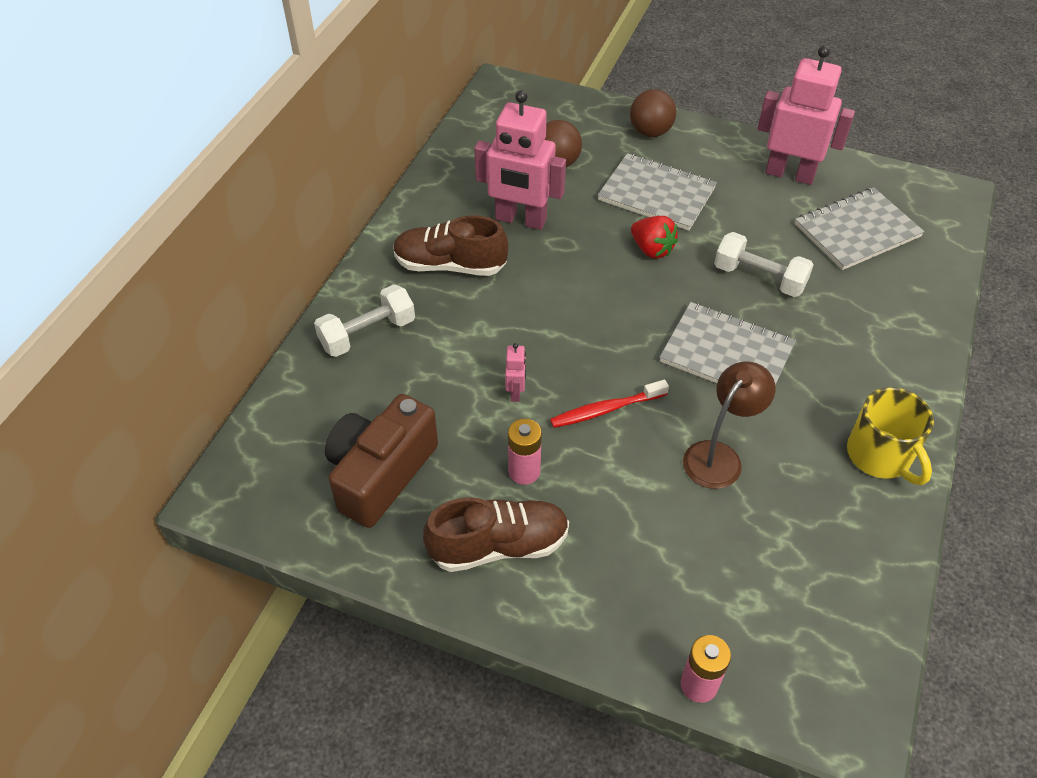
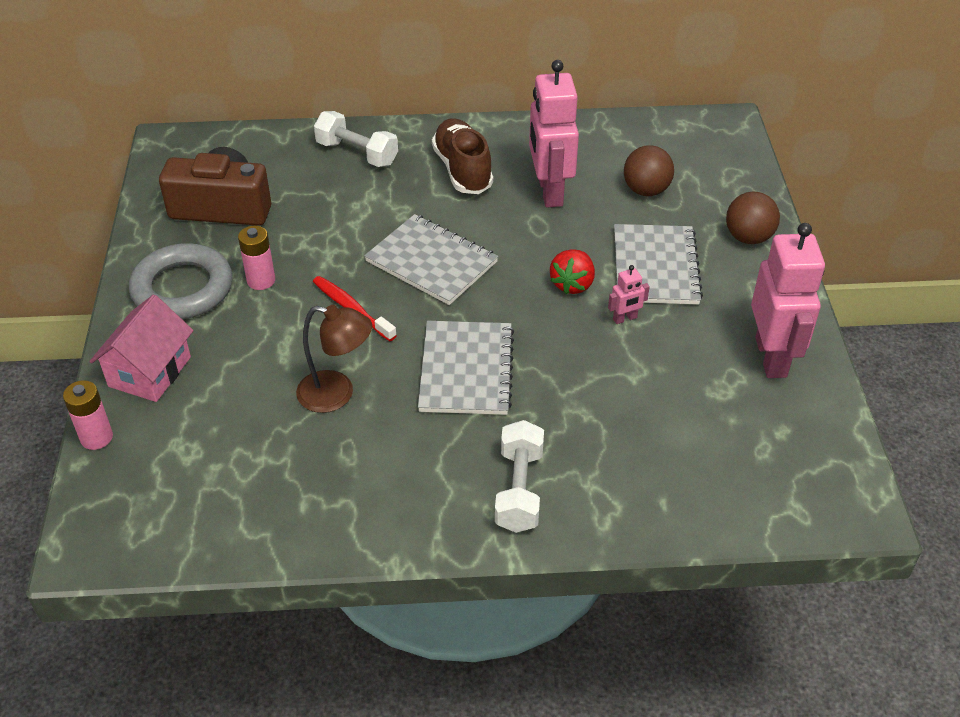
camera: 65 degrees right, 5 degrees down
brown shoe [423,497,569,572] -> grey ring [129,243,232,319]
pink robot [505,343,526,402] -> pink robot moved to [608,265,650,324]
white dumbbell [714,232,814,297] -> white dumbbell moved to [495,420,544,533]
grey notebook [795,187,925,270] -> grey notebook moved to [364,214,498,305]
yellow mug [847,387,934,485] -> none
none -> pink house [89,295,193,402]

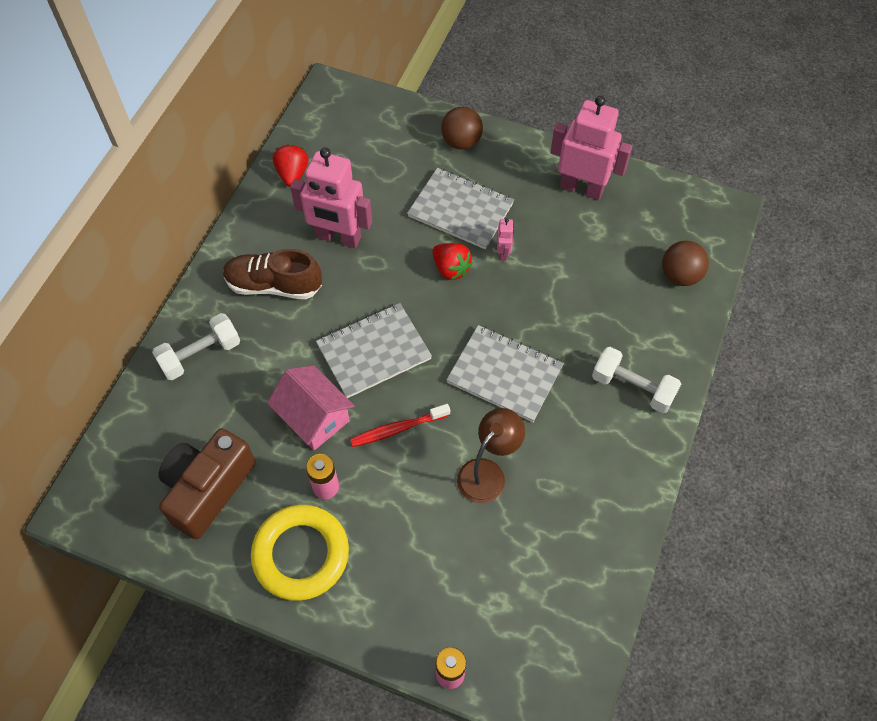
camera: 65 degrees left, 15 degrees up
pink house [89,295,193,402] -> pink house moved to [267,365,355,450]
grey ring [129,243,232,319] -> yellow ring [251,505,349,601]
brown ball [624,145,674,196] -> brown ball moved to [662,241,709,286]
none -> red strawberry [273,144,308,187]

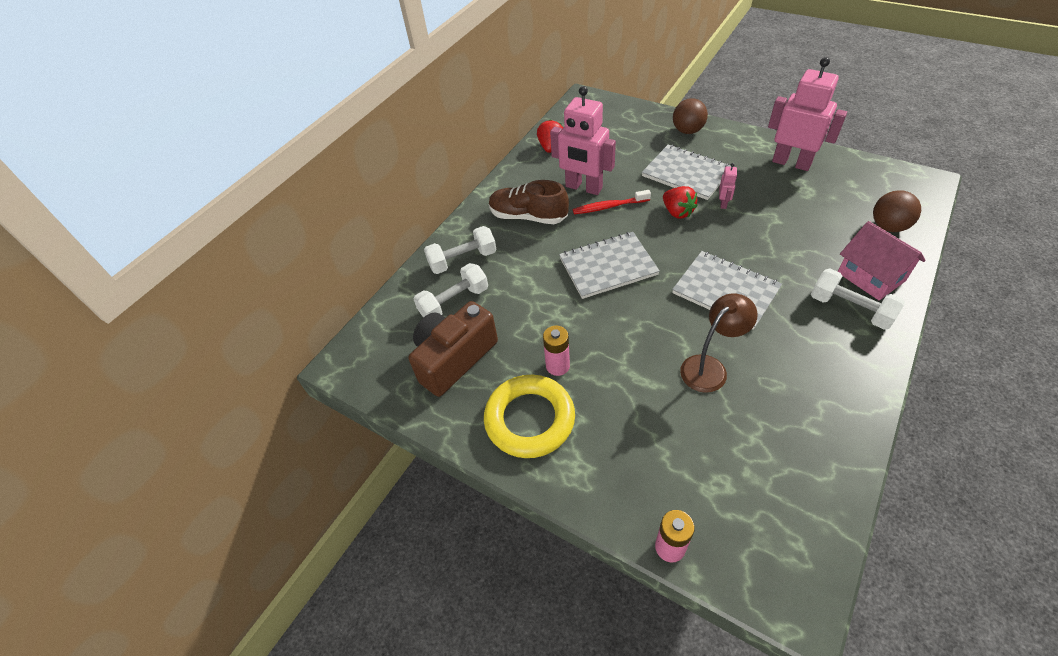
camera: 15 degrees right, 10 degrees down
pink house [267,365,355,450] -> pink house moved to [837,221,925,300]
red toothbrush [350,404,450,447] -> red toothbrush moved to [573,190,651,214]
none -> white dumbbell [414,263,488,317]

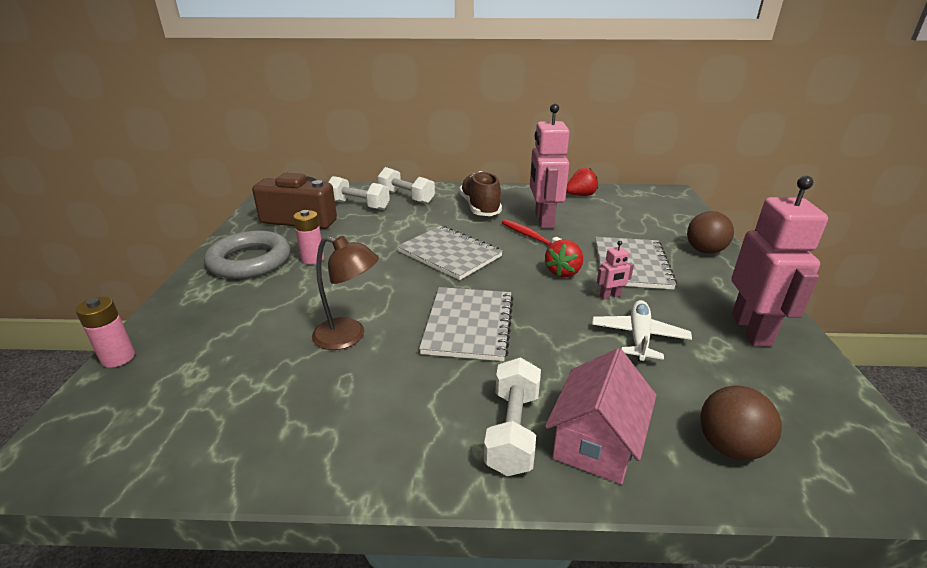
camera: 55 degrees right, 20 degrees down
yellow ring [484,375,575,458] -> grey ring [204,231,291,279]
none -> white plane [592,300,692,361]

